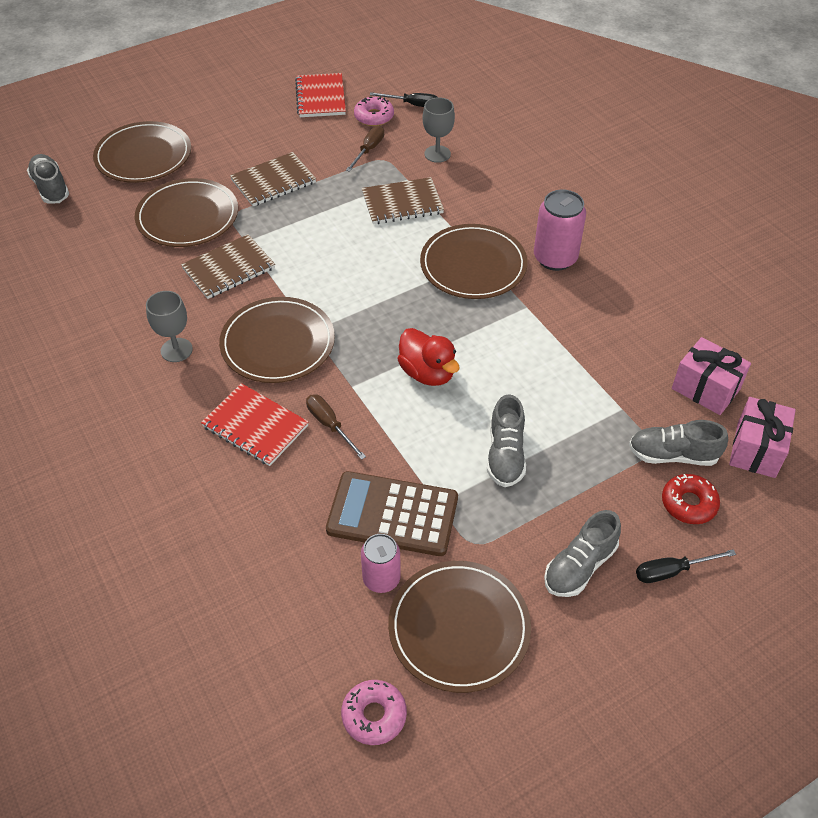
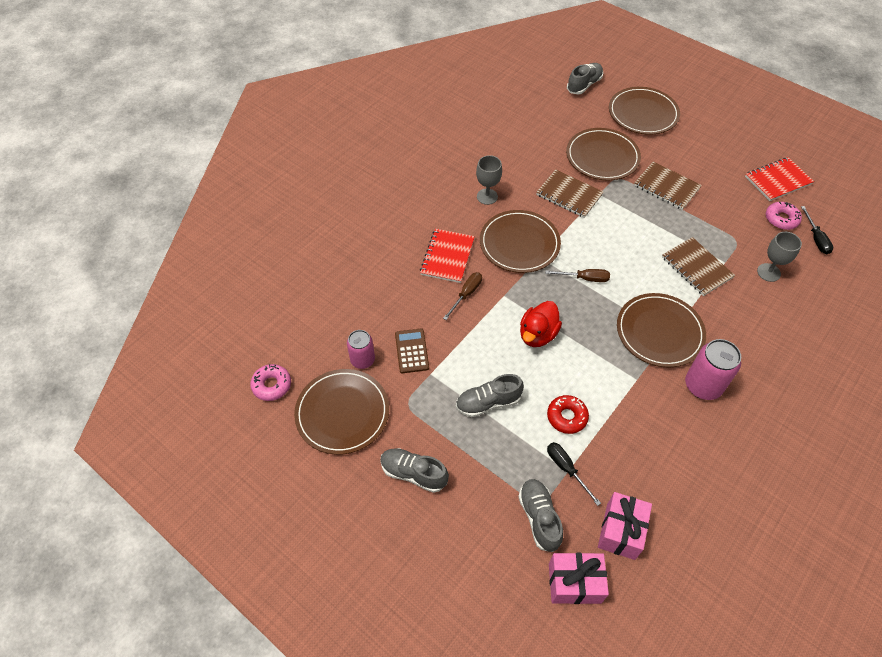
camera: 70 degrees right, 5 degrees up
brown calculator [326,471,458,556] -> brown calculator [395,329,429,373], size x0.58
brown screwdriver [346,126,384,172] -> brown screwdriver moved to [545,269,610,282]
black screwdriver [636,549,736,583] -> black screwdriver moved to [547,442,601,506]
red donut [662,474,720,524] -> red donut moved to [547,395,589,434]

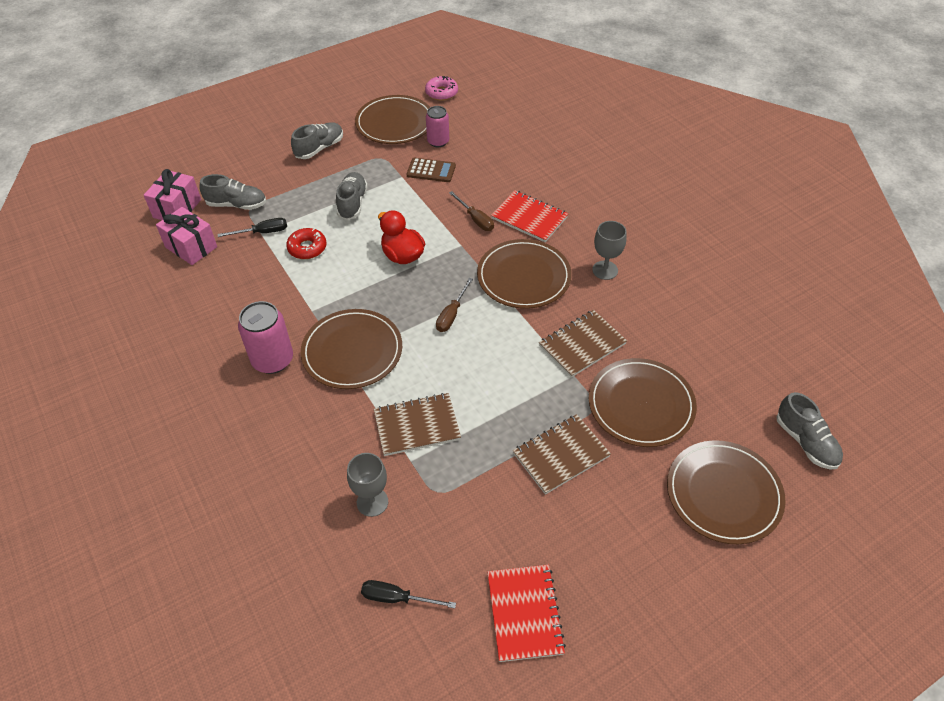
camera: 110 degrees right, 5 degrees down
pink donut [766,202,802,230] -> none

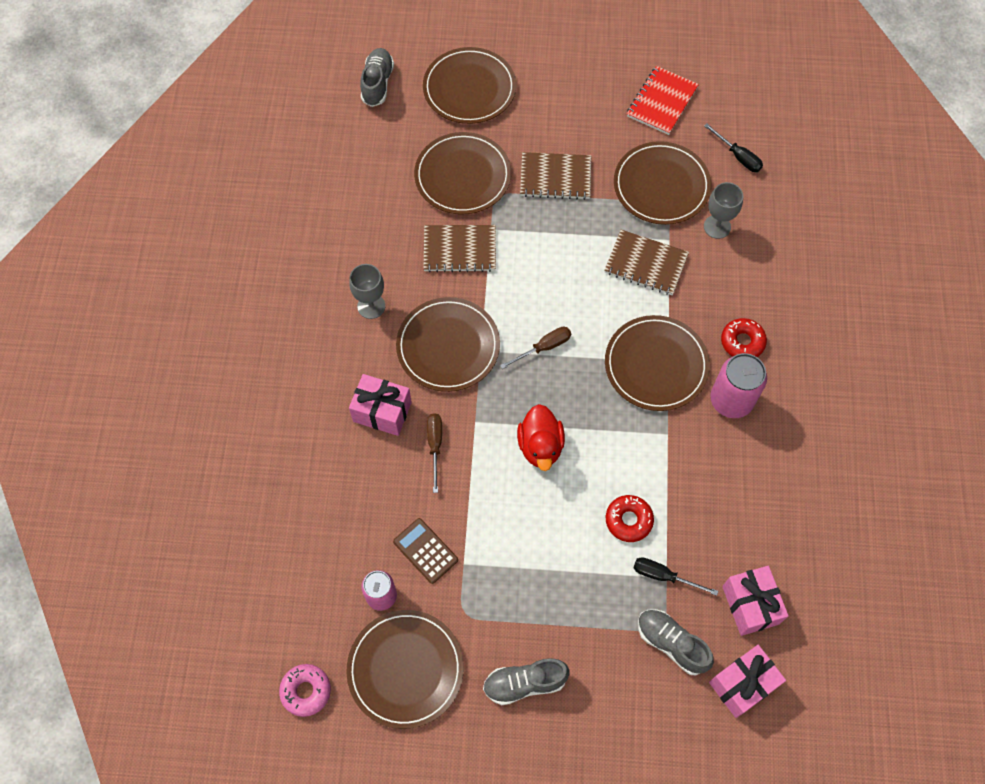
camera: 145 degrees left, 15 degrees up
grey shoe [336,172,368,220] -> none
red notebook [491,190,568,242] -> pink gift [349,374,412,436]
none -> brown plate [614,141,711,225]
none -> red donut [721,318,767,357]

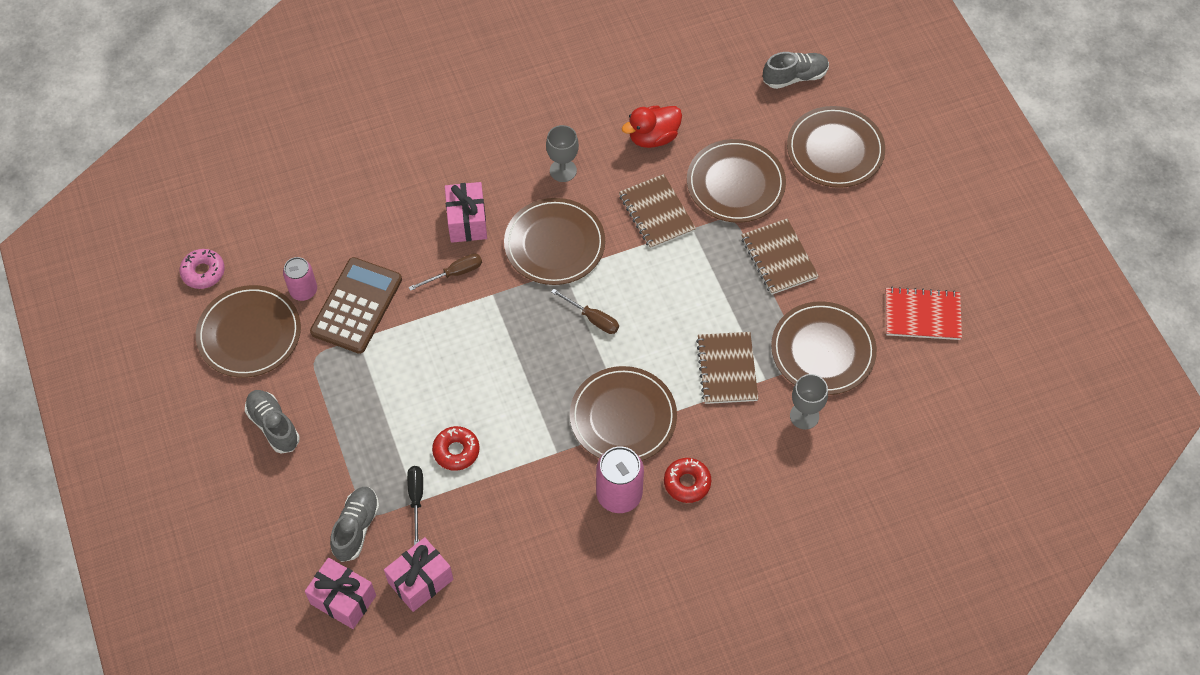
camera: 65 degrees right, 5 degrees down
brown calculator [393,518,458,584] -> brown calculator [310,257,402,354], size x1.72
red duck [517,404,565,471] -> red duck moved to [622,106,682,148]
black screwdriver [704,124,763,172] -> none

